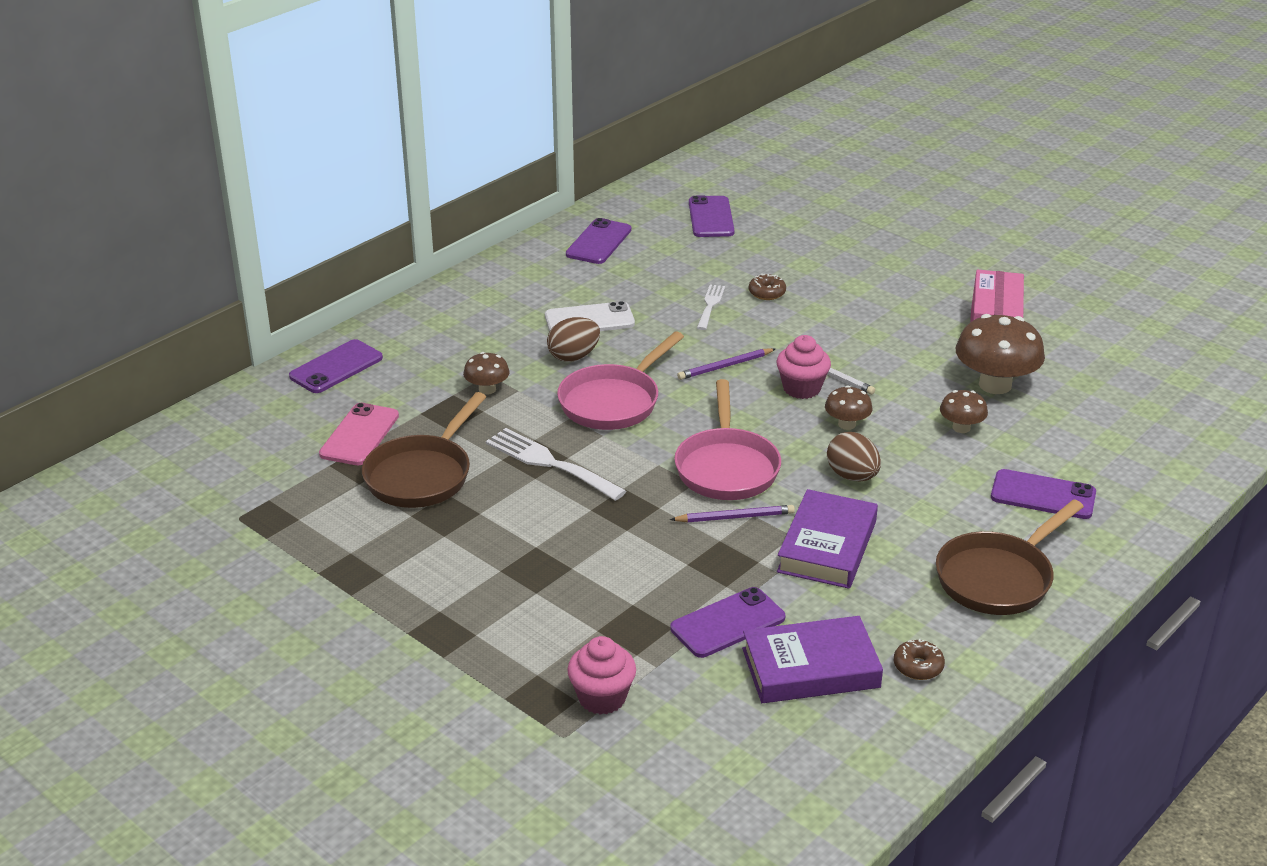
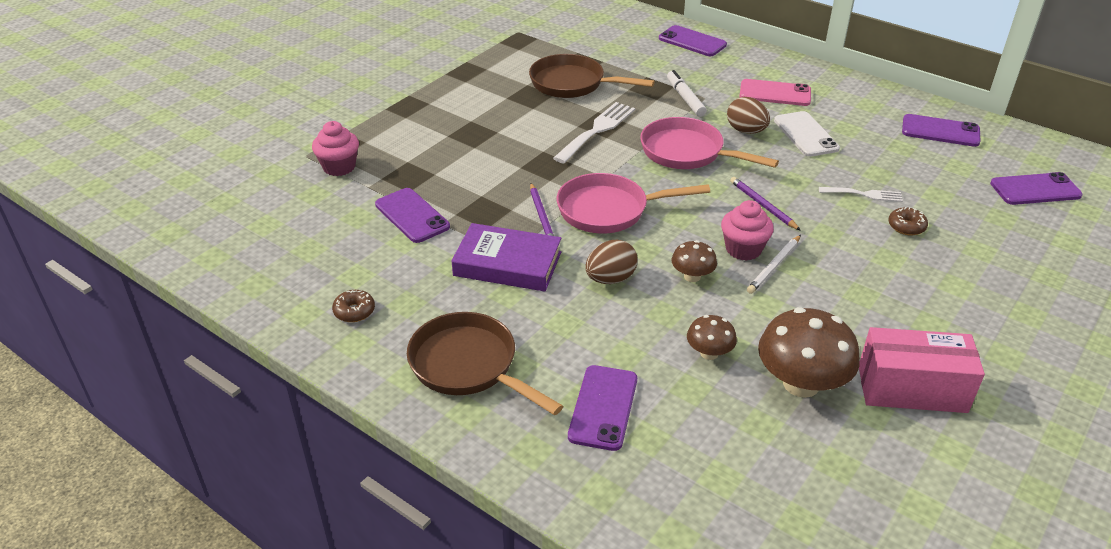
camera: 85 degrees right, 5 degrees up
pink phone [319,403,399,465] -> pink phone moved to [740,79,811,106]
brown mushroom [463,352,510,395] -> white marker [667,70,707,117]
purple book [742,616,883,703] -> none

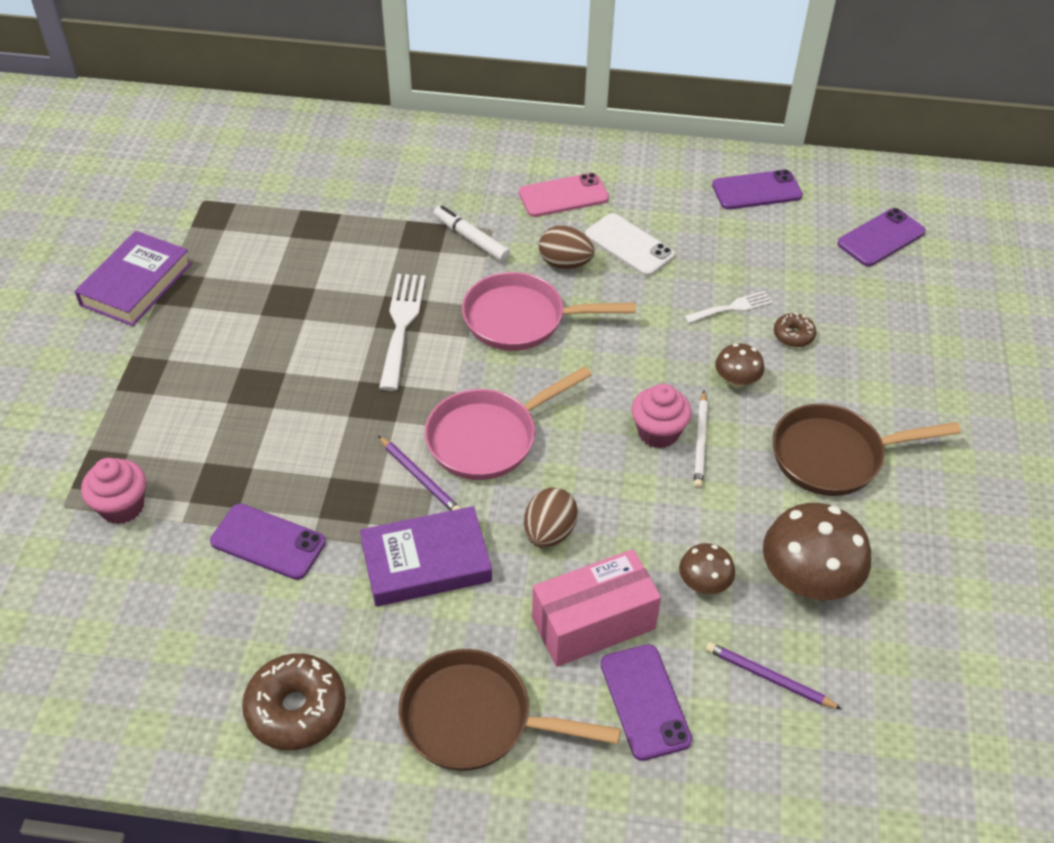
camera: 30 degrees left, 10 degrees up
brown donut [332,290,375,322] -> brown donut [242,653,346,750], size x1.90
brown pan [529,54,655,98] -> brown pan moved to [772,404,961,496]
purple phone [659,25,727,56] -> none
brown mushroom [672,240,717,282] -> brown mushroom moved to [715,343,764,388]
purple pencil [730,177,801,231] -> purple pencil moved to [706,642,842,709]
pink box [859,327,985,413] -> pink box moved to [532,549,661,667]
none -> purple book [75,231,192,326]

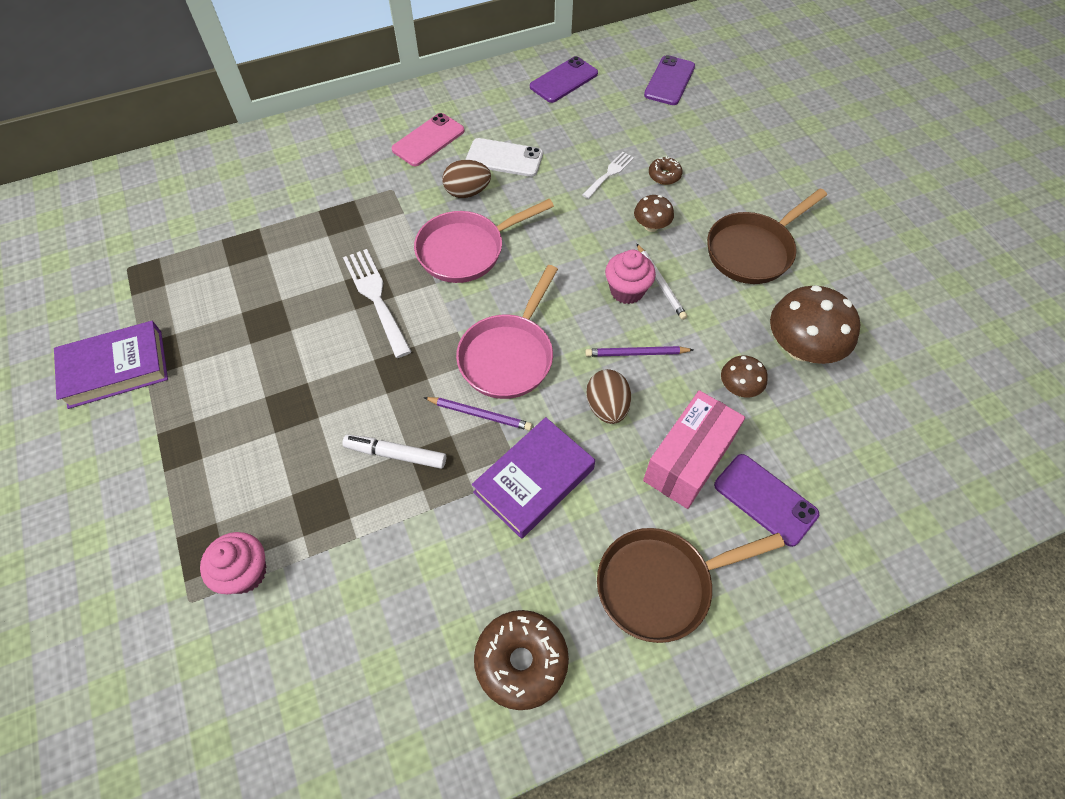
camera: 30 degrees left, 10 degrees up
purple book [75,231,192,326] -> purple book turned 75 degrees clockwise [54,321,168,409]
purple phone [210,503,326,580] -> none
white marker [434,205,510,262] -> white marker moved to [342,435,446,469]
purple pencil [706,642,842,709] -> purple pencil moved to [585,346,694,357]

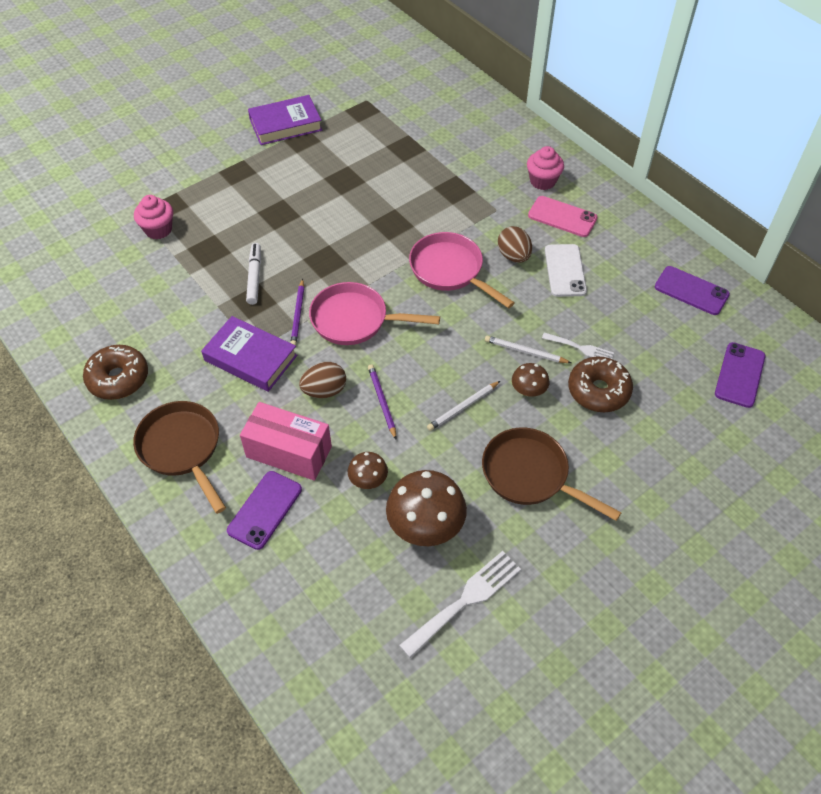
camera: 75 degrees right, 5 degrees down
purple book [54,321,168,409] -> purple book turned 75 degrees counterclockwise [248,95,322,145]
white fork [343,249,412,358] -> white fork moved to [399,551,521,658]
pink cupcake [605,250,656,304] -> pink cupcake moved to [527,146,564,190]
purple phone [644,55,695,105] -> purple phone turned 75 degrees counterclockwise [715,342,766,408]
brown donut [649,156,682,185] -> brown donut [568,356,633,412], size x1.90
none -> white pencil [485,336,571,363]

